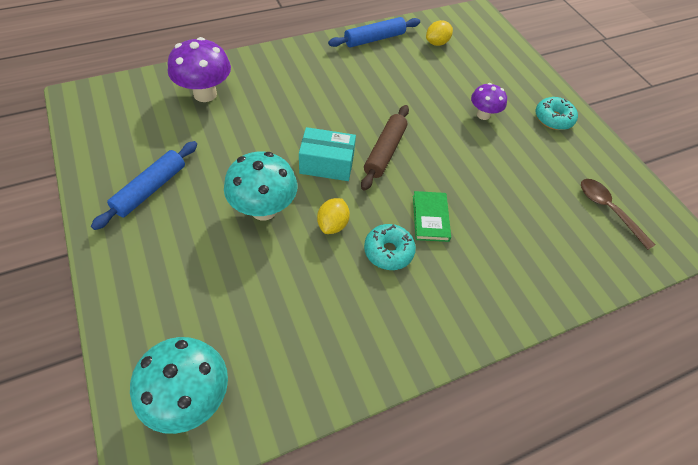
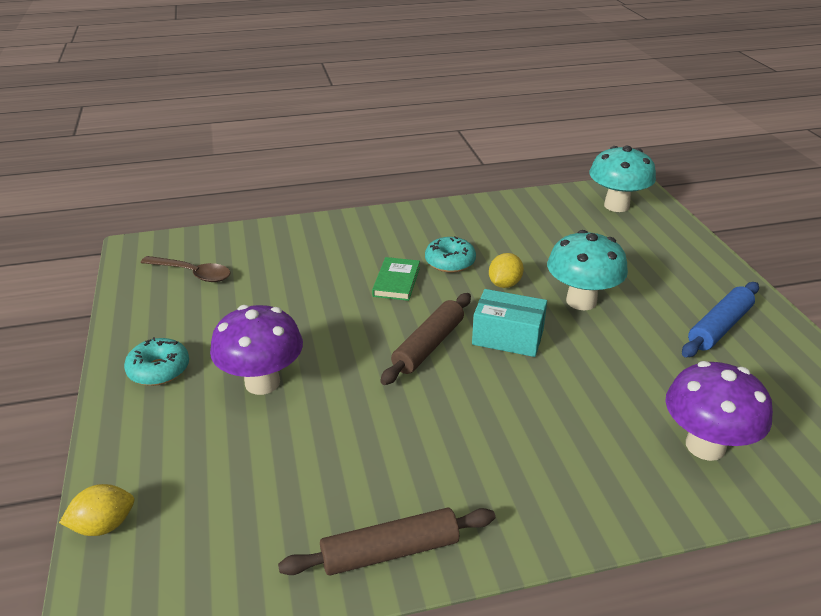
camera: 165 degrees left, 20 degrees down
blue rolling pin [328,17,420,47] -> brown rolling pin [278,508,495,575]
yellow lemon [426,20,453,46] -> yellow lemon moved to [59,484,134,536]
purple mushroom [471,83,507,120] -> purple mushroom [210,305,303,395], size x1.65
brown spoon [581,179,655,250] -> brown spoon turned 45 degrees counterclockwise [141,256,231,282]

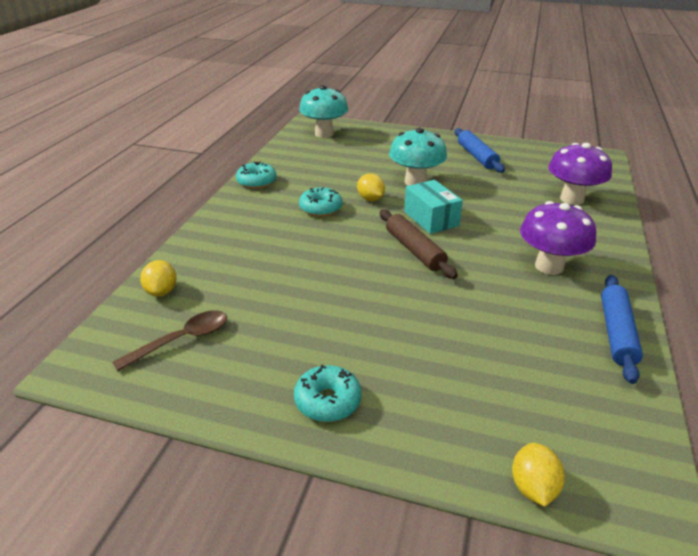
camera: 60 degrees left, 0 degrees up
purple mushroom [210,305,303,395] -> purple mushroom moved to [520,201,596,275]
brown rolling pin [278,508,495,575] -> blue rolling pin [601,275,643,384]
green book [372,257,420,301] -> none
turquoise box [472,289,547,357] -> turquoise box turned 75 degrees counterclockwise [404,180,463,234]
none -> yellow lemon [140,260,176,297]
none -> turquoise donut [236,161,277,189]

